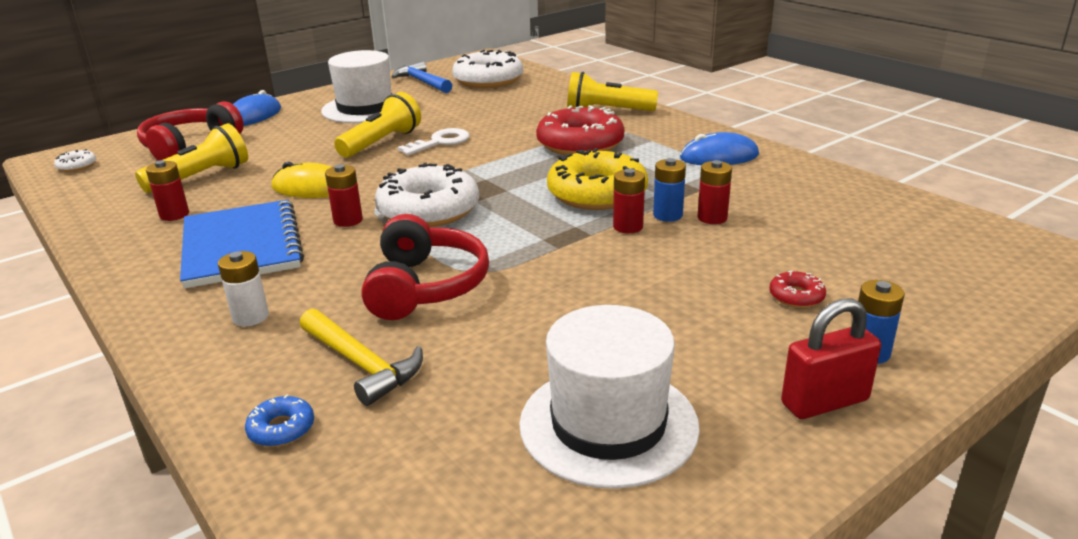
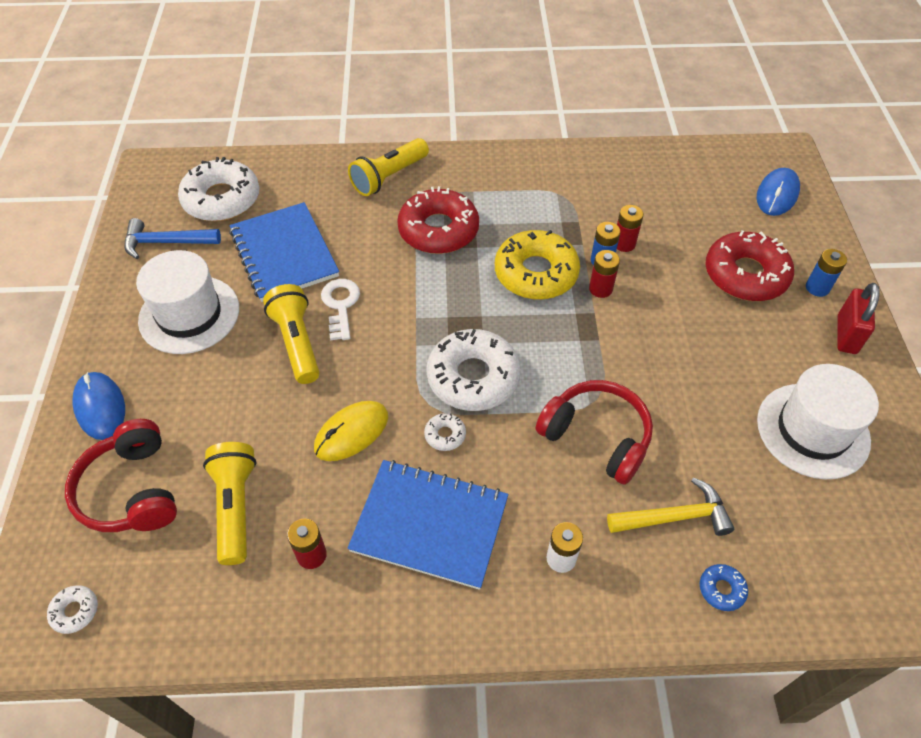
camera: 55 degrees left, 25 degrees up
red battery [325,164,363,227] -> white donut [424,413,466,451]
blue mouse [680,132,759,165] -> blue mouse moved to [757,168,800,216]
red donut [769,271,826,308] -> red donut [705,230,794,301], size x2.35
none -> blue notebook [229,202,339,302]

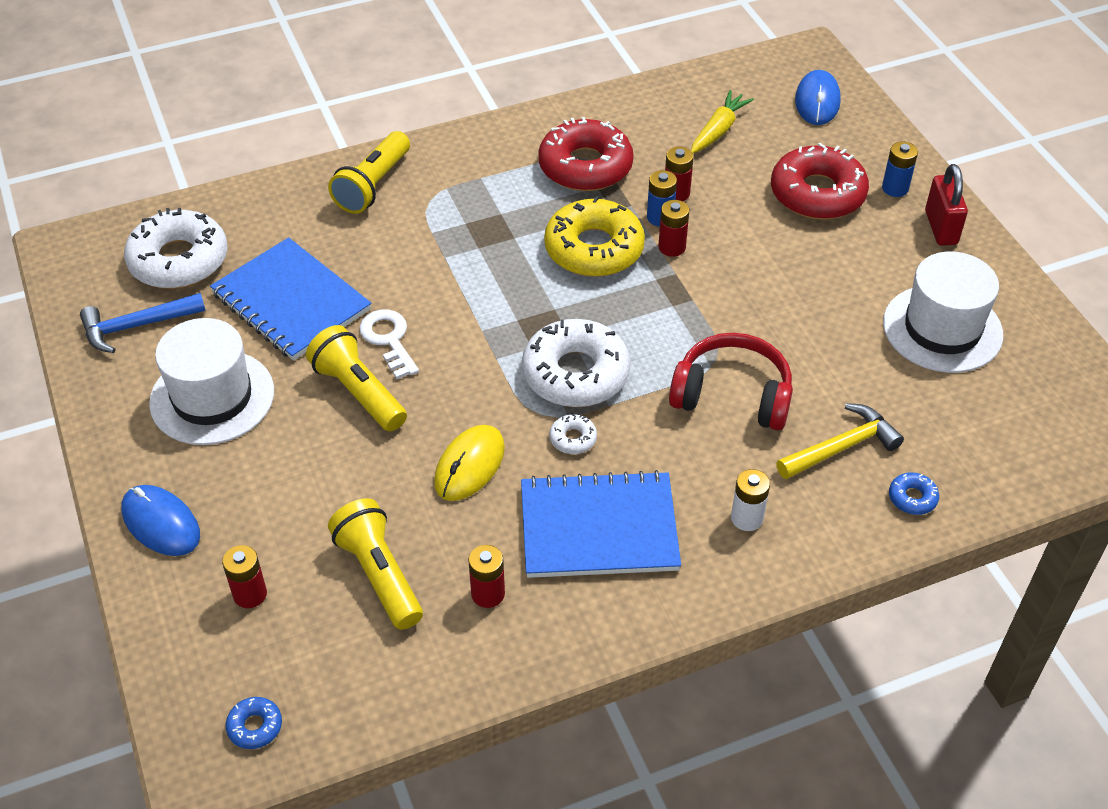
camera: 20 degrees left, 5 degrees down
white donut [47,585,98,634] -> blue donut [226,697,282,749]
red headphones [65,419,177,532] -> red battery [222,545,267,608]
red donut [397,186,479,254] -> red donut moved to [538,117,634,191]
none -> yellow carrot [691,90,754,153]

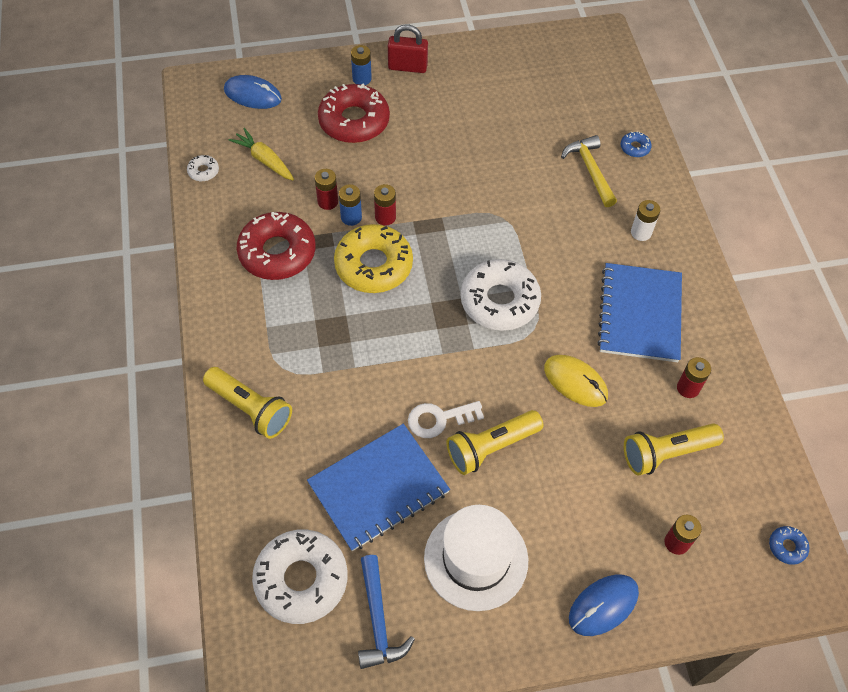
camera: 80 degrees left, 10 degrees up
white donut [550,413,597,454] -> white donut moved to [187,155,219,181]
red headphones [669,333,793,430] -> none
white hat [883,251,1003,373] -> none

